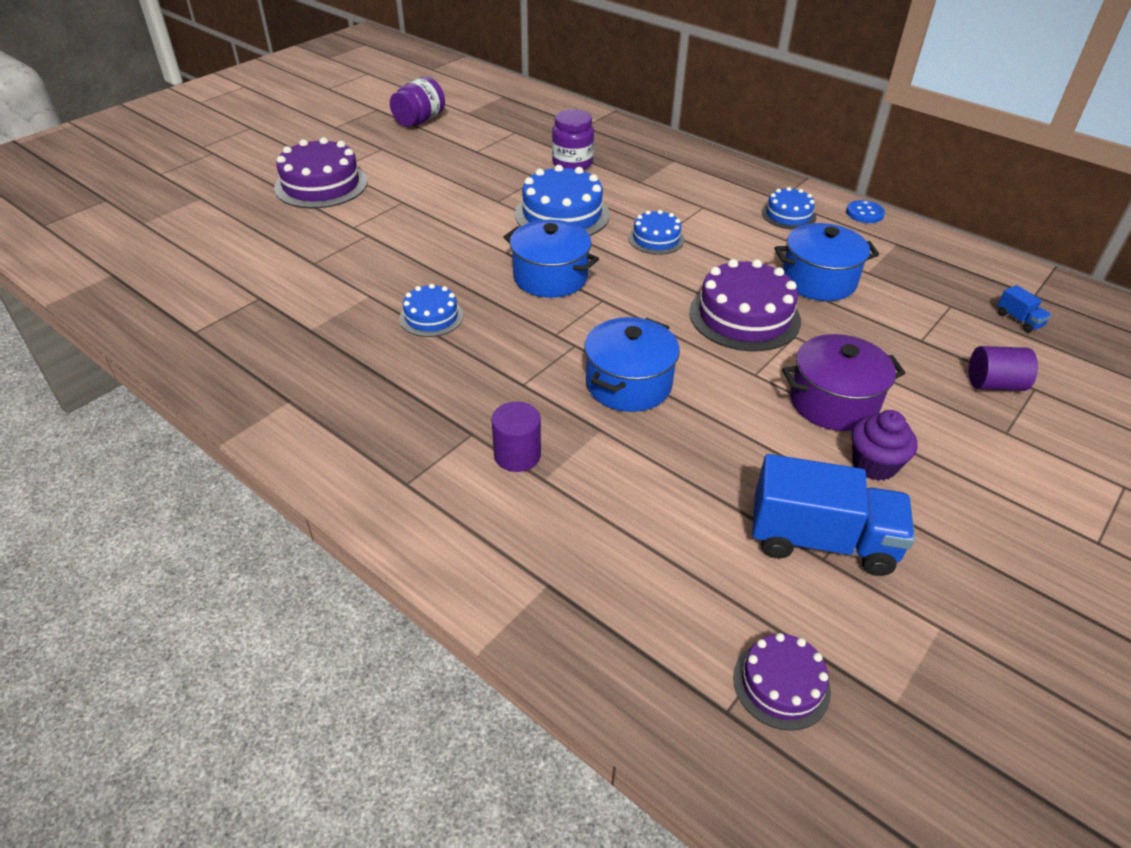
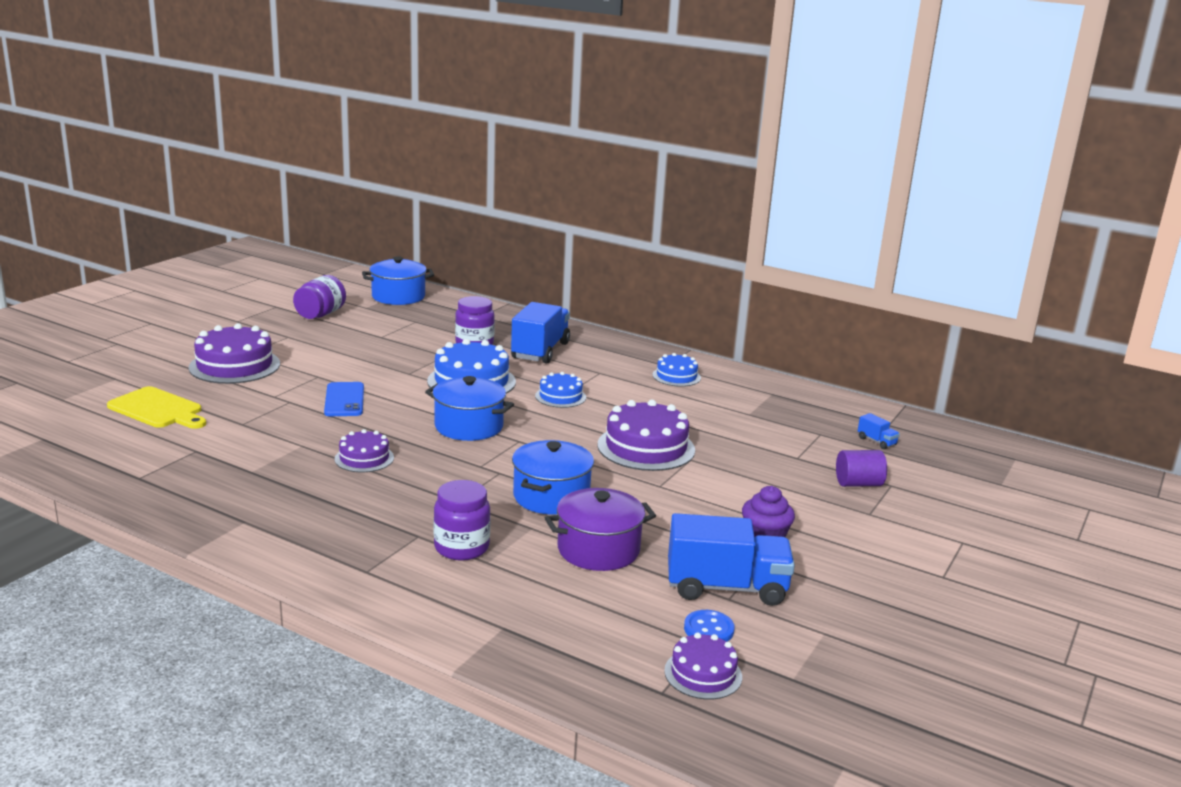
camera: 10 degrees left, 20 degrees down
blue cake [399,284,463,337] -> purple cake [335,429,394,472]
purple cylinder [492,402,541,472] -> purple jar [434,480,490,561]
blue pot [775,223,879,301] -> blue pot moved to [362,256,434,305]
purple pot [782,334,905,431] -> purple pot moved to [545,488,656,571]
blue button [846,200,885,223] -> blue button moved to [684,610,735,642]
none -> yellow cutting board [107,386,206,429]
none -> blue phone [324,382,364,416]
none -> blue truck [511,302,570,364]

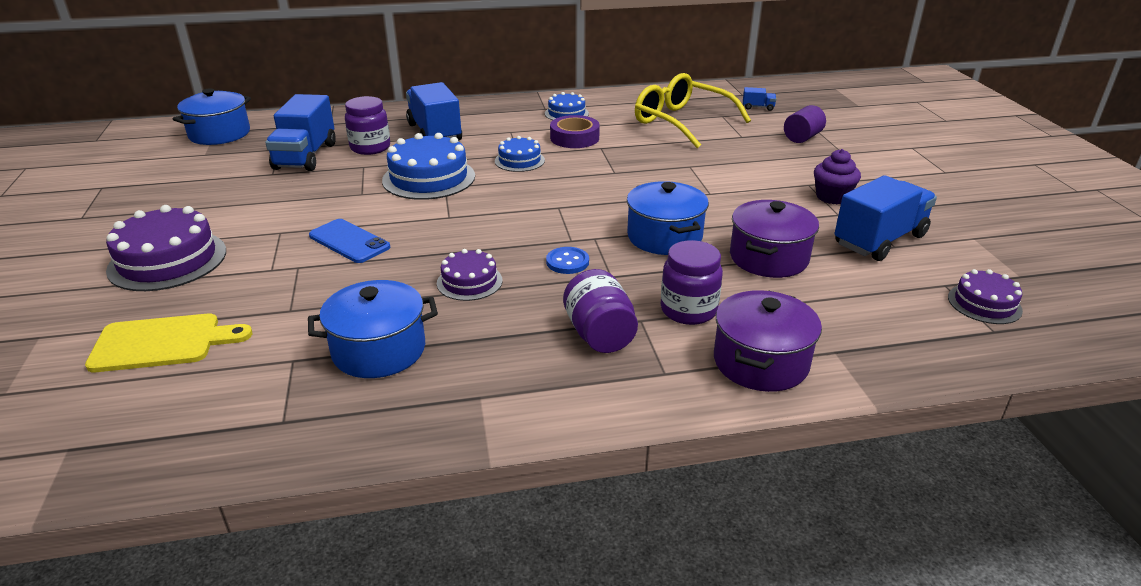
camera: 40 degrees left, 10 degrees up
purple jar [293,275,346,319] -> purple jar moved to [563,269,638,353]
blue pot [425,376,514,441] -> blue pot moved to [308,280,438,378]
purple cake [598,400,695,471] -> none
blue button [684,610,735,642] -> blue button moved to [546,247,589,274]
none -> blue truck [265,94,336,171]
none -> purple tape [550,115,600,148]
none -> yellow glasses [635,73,751,148]
none -> purple pot [714,290,822,392]

